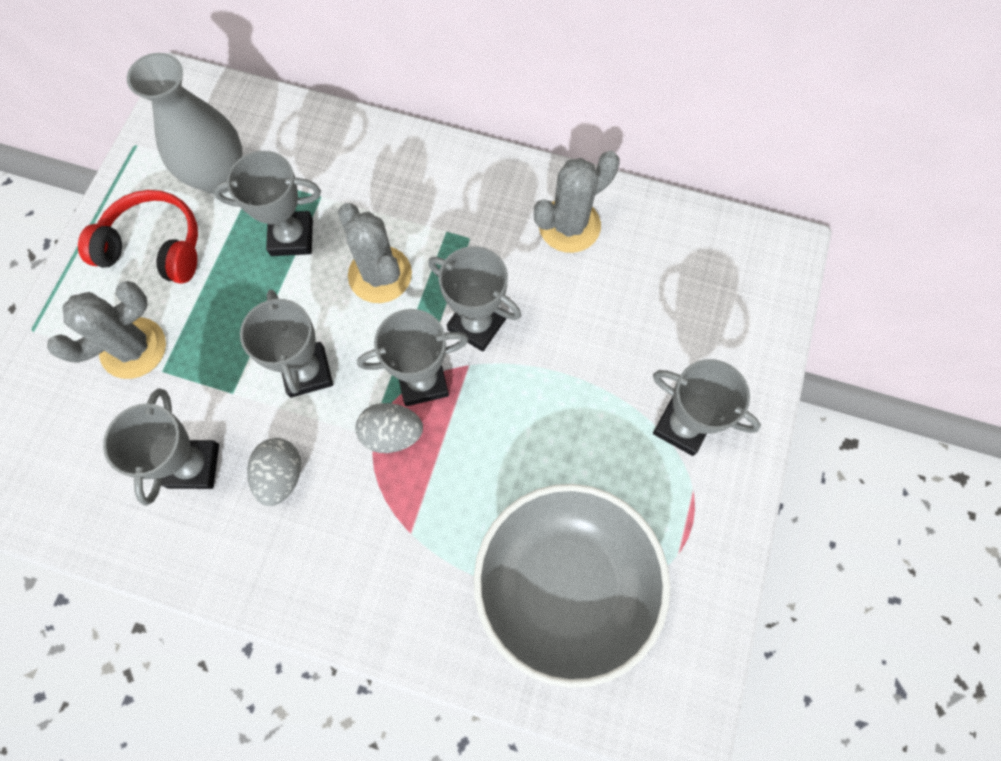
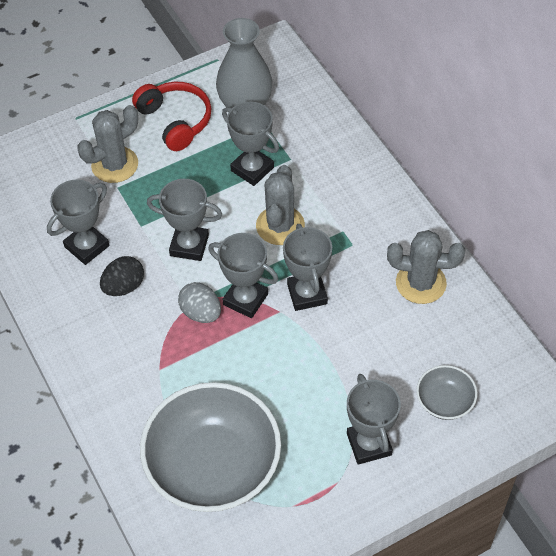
camera: 45 degrees right, 15 degrees down
grey cactus [47,281,166,379] -> grey cactus turned 45 degrees counterclockwise [77,105,138,183]
grey trophy [240,290,333,398] -> grey trophy turned 75 degrees clockwise [147,179,222,261]
grey egg [247,438,301,506] -> black egg [100,256,144,296]
none -> grey bowl [416,365,477,420]

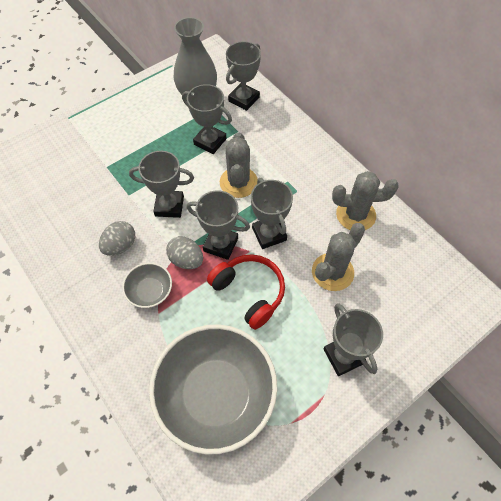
camera: 10 degrees left, 5 degrees up
grey trophy [47,180,109,265] -> grey trophy moved to [226,41,261,111]
grey cactus [77,105,138,183] -> grey cactus moved to [312,223,365,291]
black egg [100,256,144,296] -> grey egg [99,221,135,256]
red headphones [132,82,212,151] -> red headphones moved to [207,254,285,330]
grey bowl [416,365,477,420] -> grey bowl moved to [122,263,172,308]

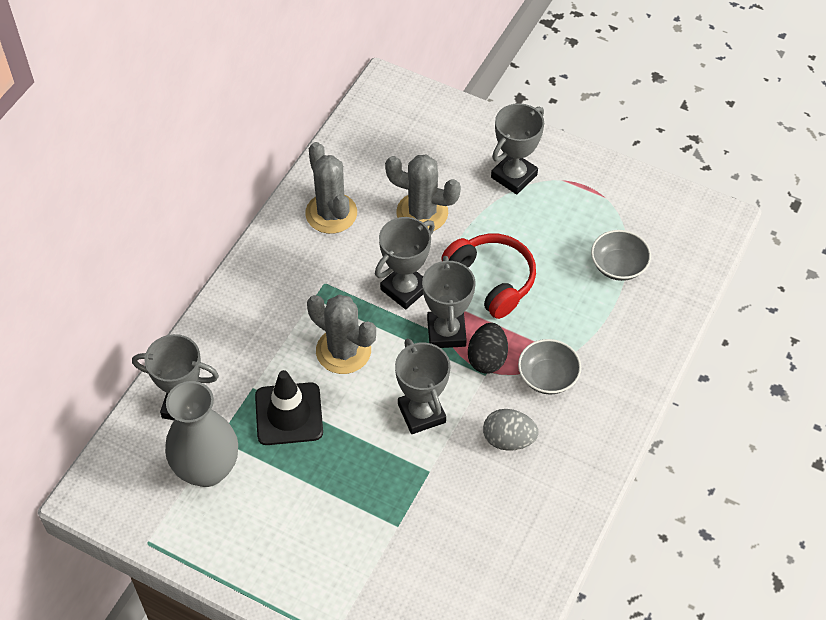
camera: 115 degrees left, 5 degrees down
grey bowl [149,324,277,455] -> grey bowl [591,230,651,281], size x0.45
grey egg [166,236,203,269] -> black egg [468,323,508,373]
grey trophy [182,84,232,154] -> black traffic cone [255,370,323,445]
red headphones [207,254,285,330] -> red headphones turned 120 degrees clockwise [441,234,536,319]
grey cactus [220,132,258,198] -> grey cactus turned 60 degrees clockwise [307,295,376,374]

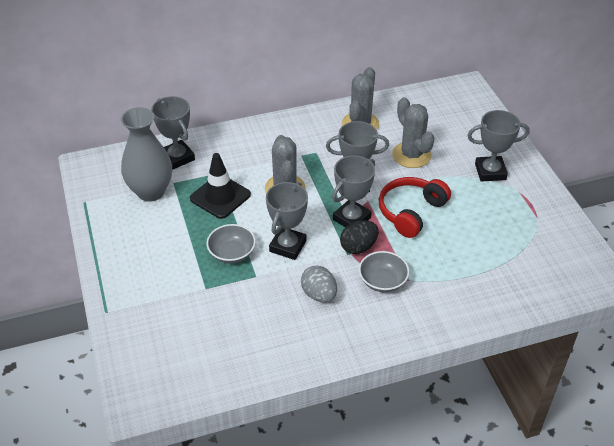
camera: 45 degrees right, 10 degrees down
red headphones [441,234,536,319] -> red headphones turned 150 degrees counterclockwise [379,177,451,238]
grey bowl [591,230,651,281] -> grey bowl moved to [207,224,256,263]

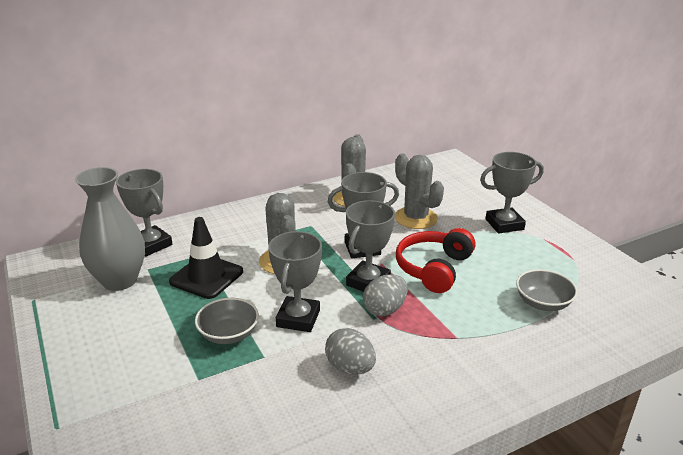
camera: 10 degrees left, 15 degrees down
black egg [340,220,379,254] -> grey egg [363,274,408,316]
grey bowl [359,251,409,292] -> grey bowl moved to [516,269,578,311]

